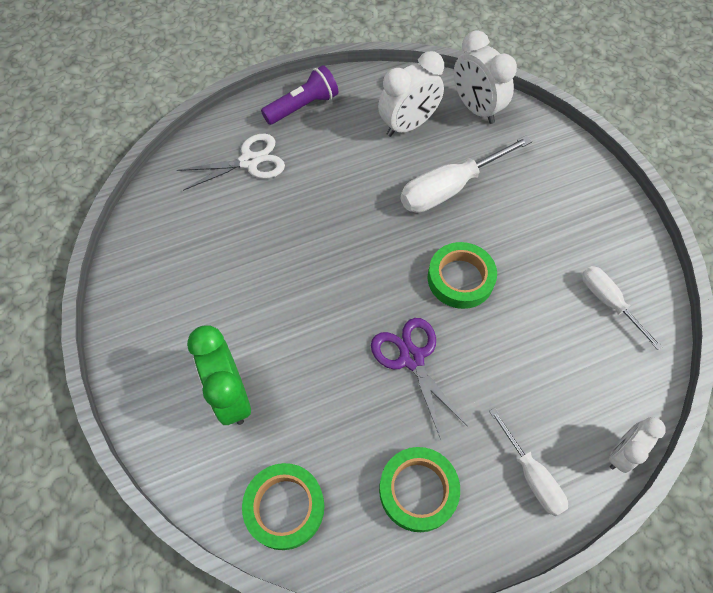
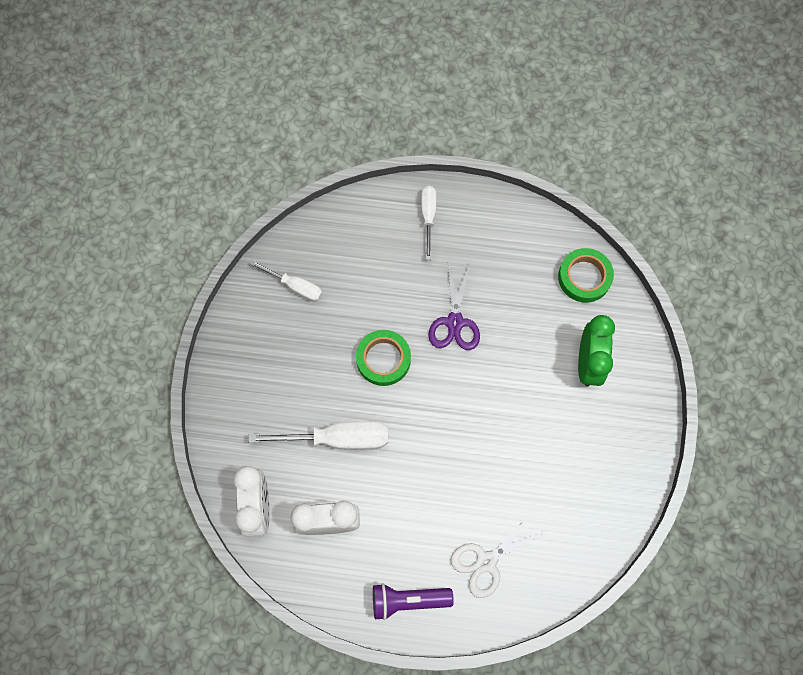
camera: 150 degrees left, 10 degrees up
white scissors [177,134,285,191] -> white scissors turned 45 degrees counterclockwise [451,512,547,598]
green tape [379,447,460,532] -> none
white screwdriver [582,266,663,350] -> white screwdriver turned 60 degrees counterclockwise [250,260,323,302]
white clock [609,417,666,473] -> none

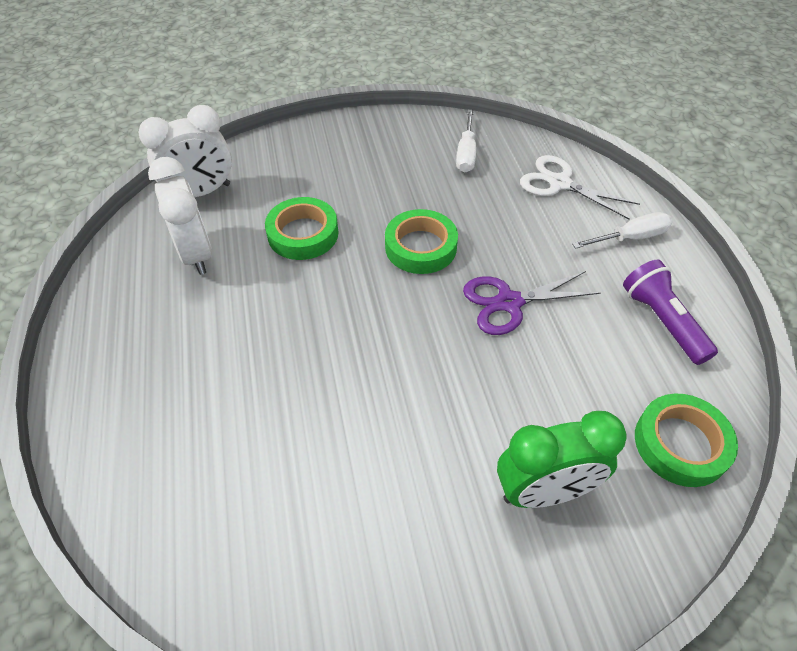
camera: 70 degrees right, 20 degrees down
white screwdriver [248,421,388,450] -> green tape [265,197,338,260]
purple flashlight [373,583,454,620] -> purple flashlight moved to [623,260,718,365]
white scissors [451,512,547,598] -> white scissors moved to [520,155,640,220]

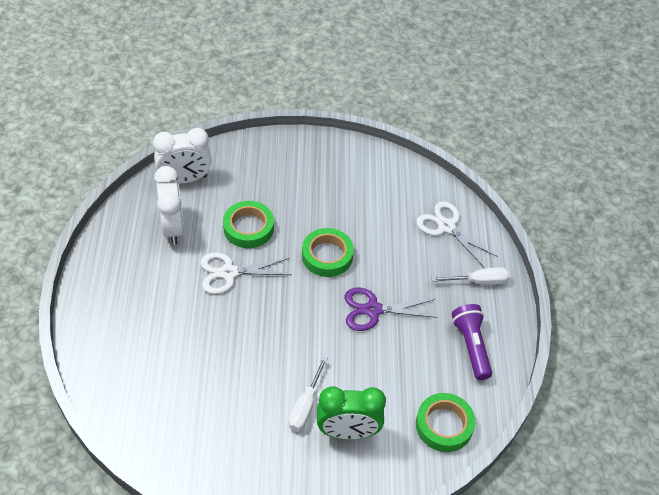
camera: 10 degrees right, 0 degrees up
white screwdriver [456,110,476,173] -> white screwdriver moved to [289,356,328,431]
none -> white scissors [200,252,292,294]

